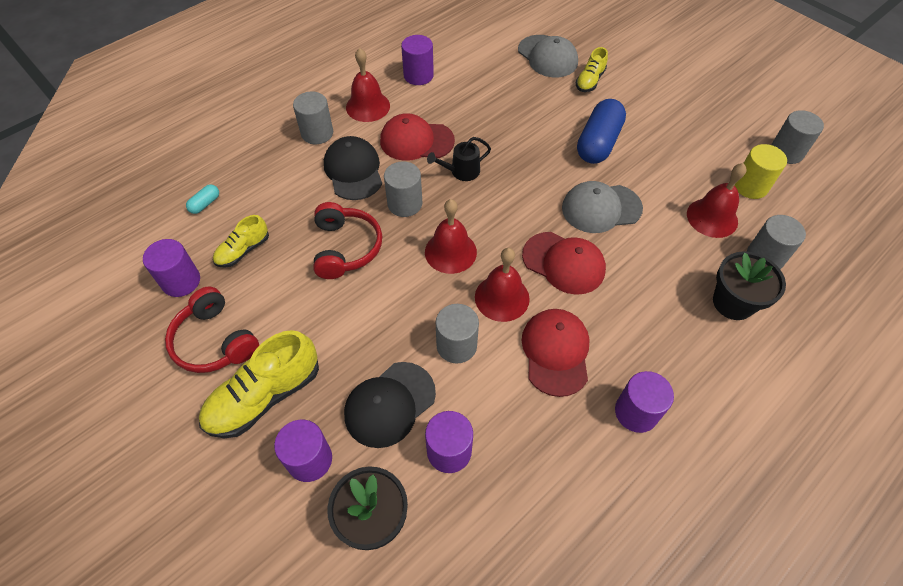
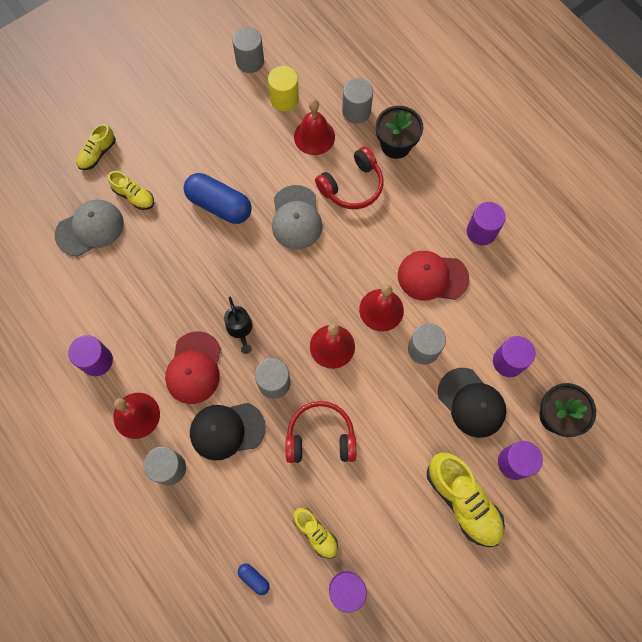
camera: 85 degrees left, 15 degrees up
red headphones [165,286,259,373] -> red headphones moved to [315,146,383,209]
turquoise capsule [186,184,219,214] -> blue capsule [238,563,270,595]
red cap [522,232,606,295] -> none
none -> yellow shoe [76,124,116,170]

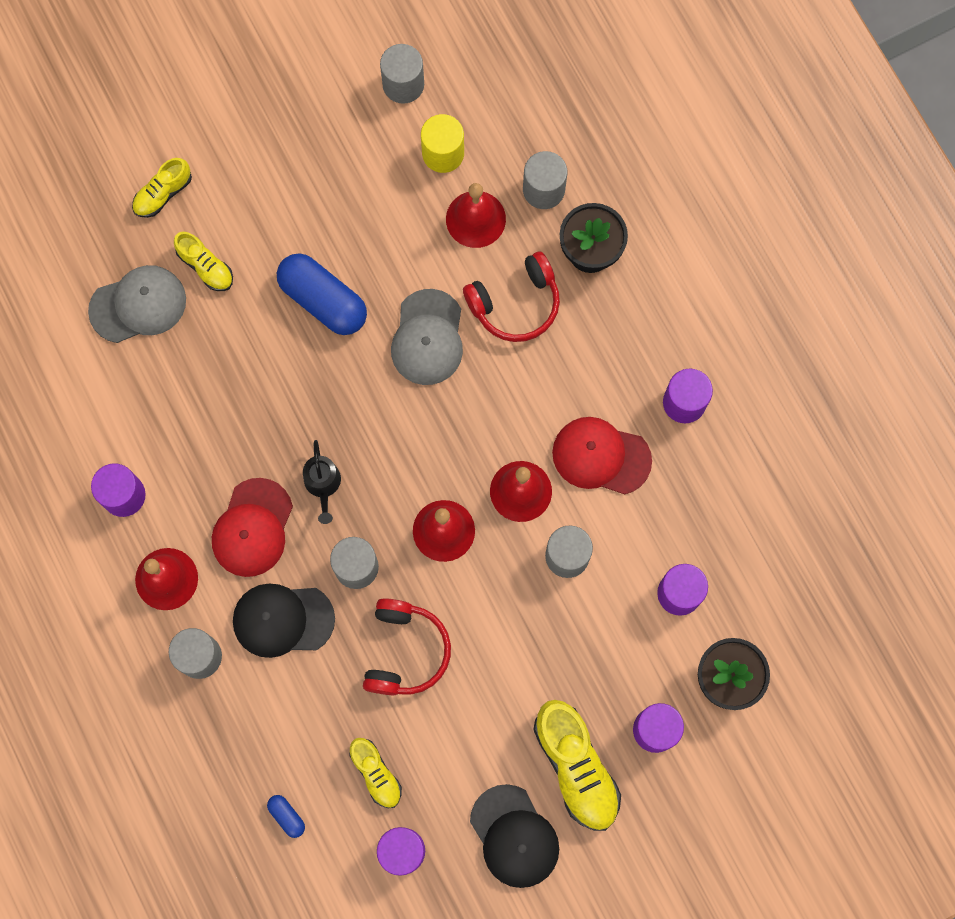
camera: 10 degrees right, 5 degrees up
red headphones [286,401,356,463] -> red headphones turned 90 degrees clockwise [363,598,451,695]
black cap [438,368,506,438] -> black cap moved to [470,784,559,888]

